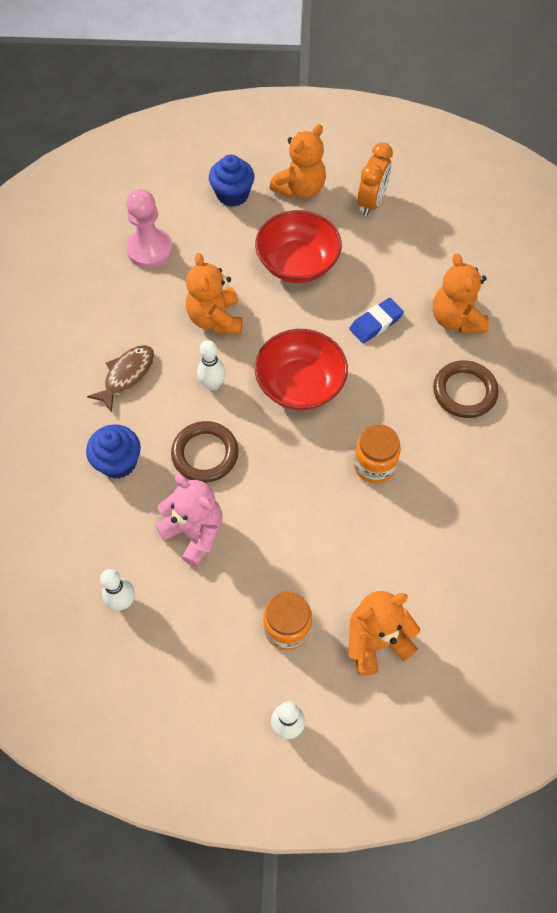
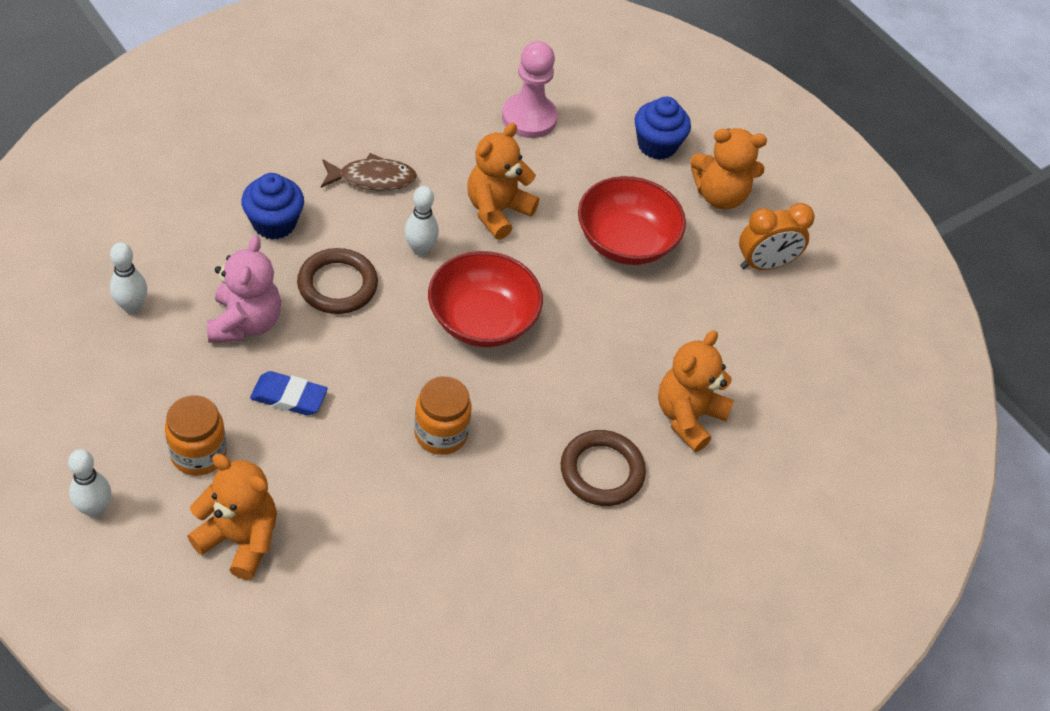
camera: 45 degrees right, 10 degrees down
blue eraser [349,298,404,343] -> blue eraser moved to [250,371,328,416]

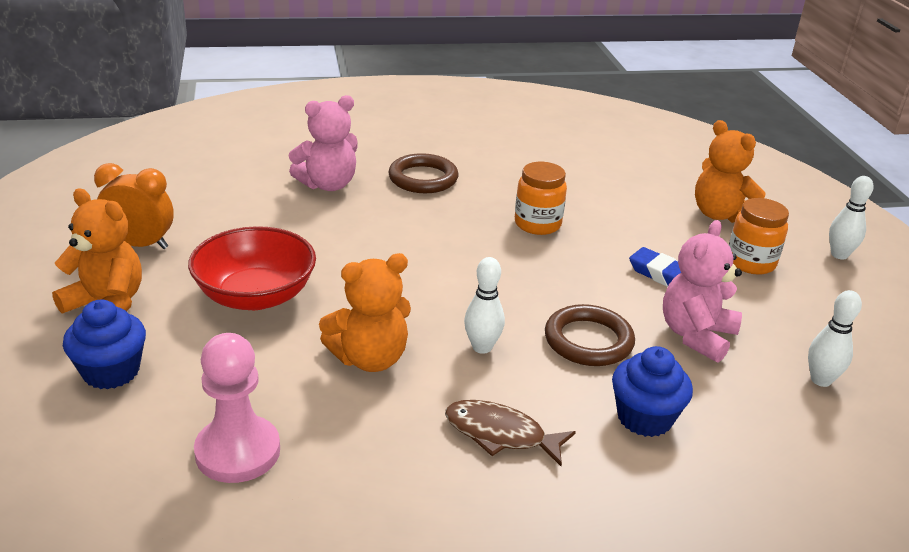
camera: 150 degrees left, 20 degrees down
red bowl [428,251,543,347] -> none
orange teddy bear [658,330,734,452] -> pink teddy bear [288,95,358,191]

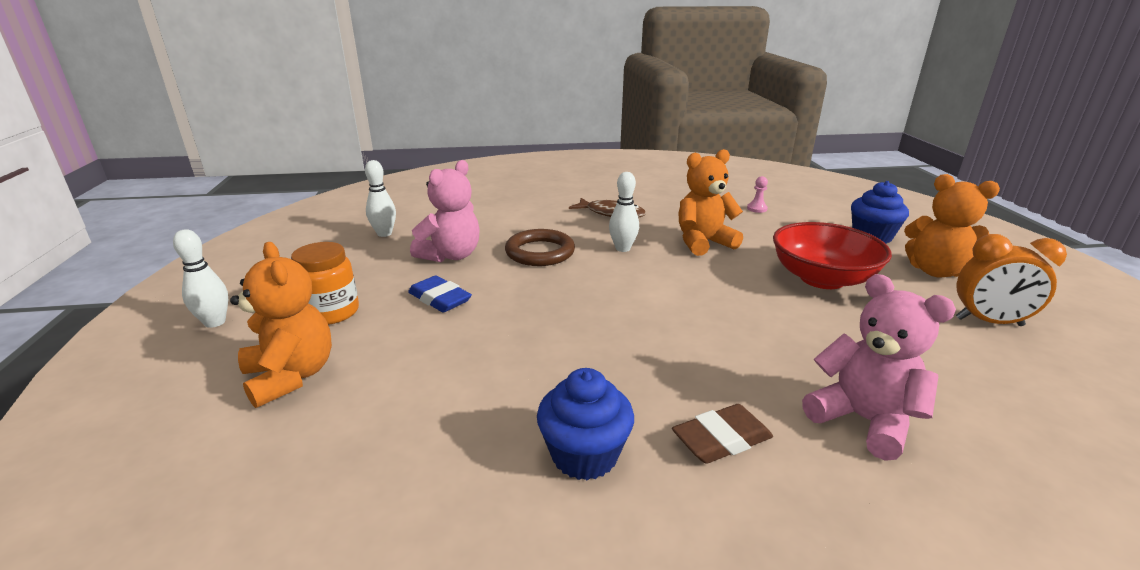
camera: 175 degrees left, 5 degrees down
pink pawn [194,333,280,483] -> pink pawn [747,176,768,213], size x0.43
pink teddy bear [288,95,358,191] -> pink teddy bear turned 75 degrees clockwise [802,274,956,461]
brown ring [388,153,458,193] -> brown eraser [672,404,773,464]
orange jar [515,162,567,235] -> none
blue cupcake [612,346,693,437] -> blue cupcake moved to [537,368,634,480]

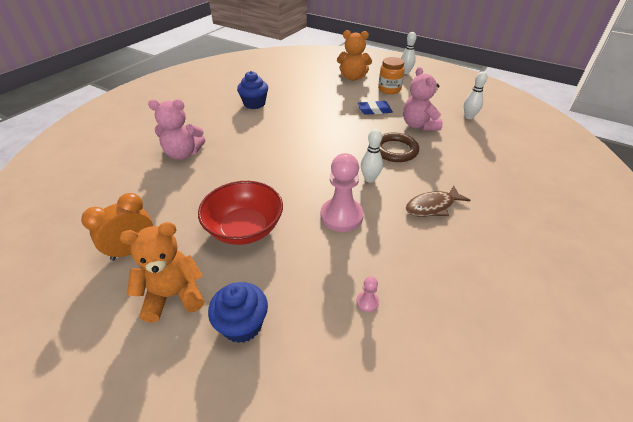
camera: 130 degrees right, 15 degrees up
brown eraser [672,404,773,464] -> none
orange teddy bear [678,149,743,256] -> pink pawn [321,153,364,232]

